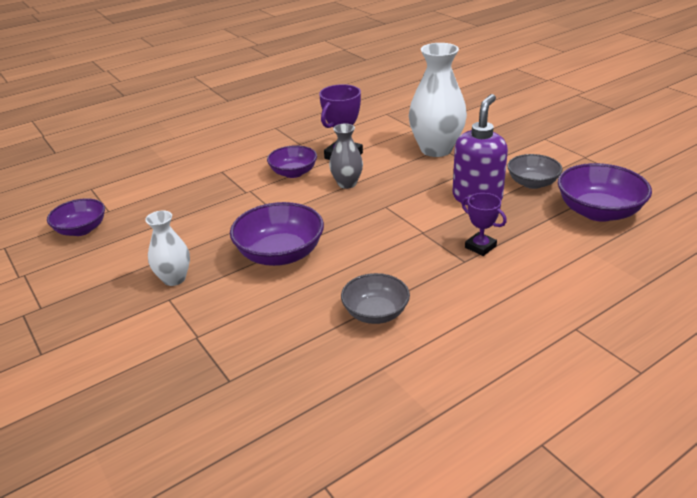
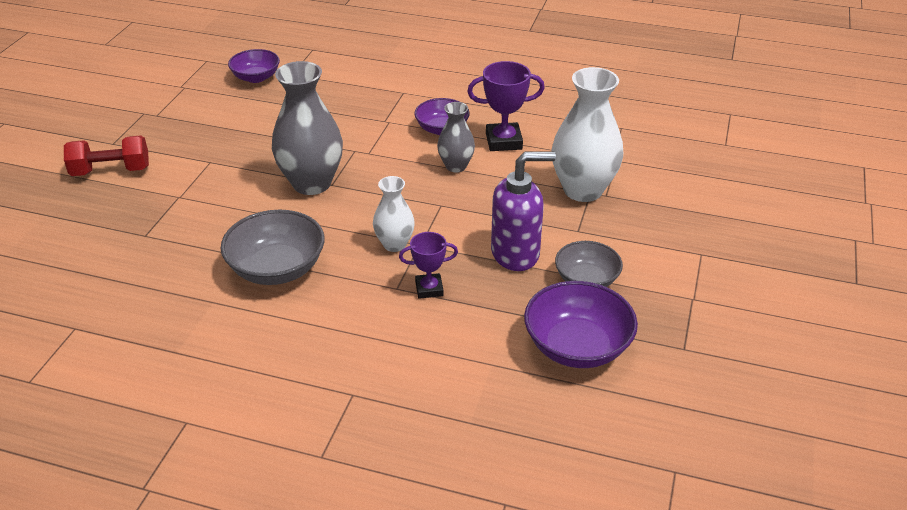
camera: 50 degrees right, 5 degrees up
white vase [145,210,190,286] -> white vase moved to [373,176,415,252]
purple bowl [230,202,324,266] -> grey vase [272,61,343,195]
grey bowl [341,273,410,324] -> grey bowl [221,210,325,285], size x1.54
purple trophy [462,193,507,256] -> purple trophy turned 75 degrees clockwise [399,232,458,299]
none -> red dumbbell [64,135,149,176]

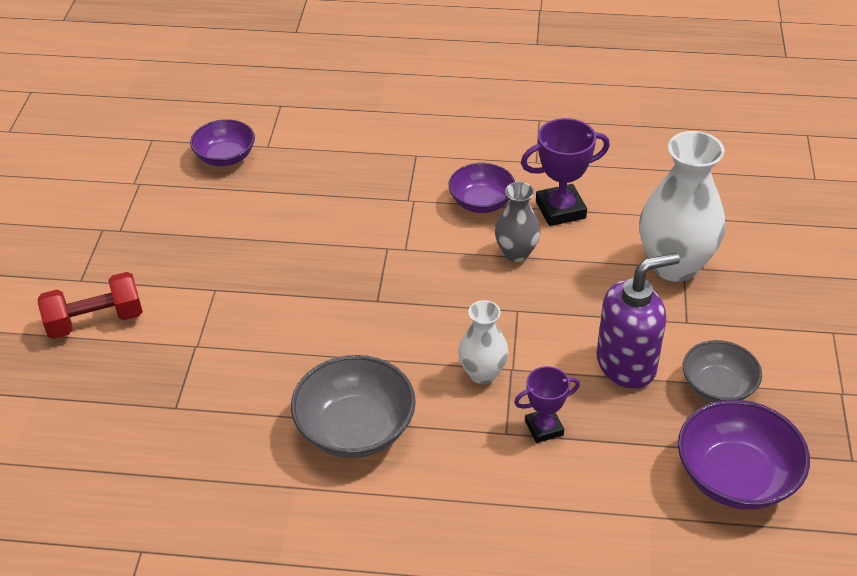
camera: 10 degrees left, 5 degrees up
grey vase [272,61,343,195] -> none

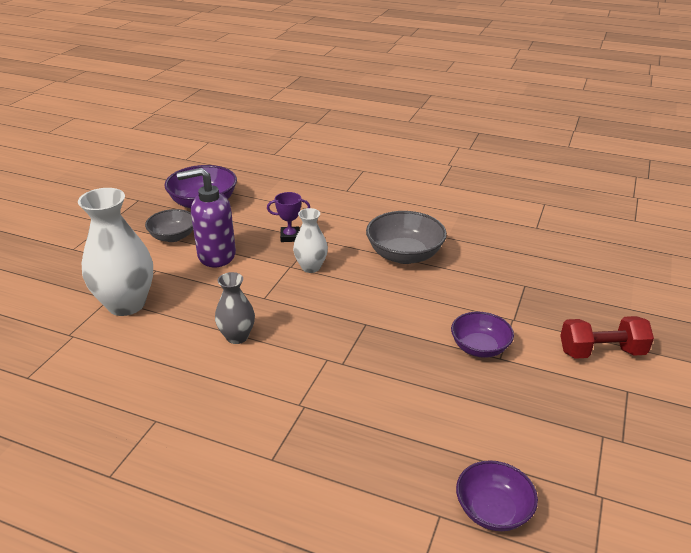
camera: 165 degrees left, 10 degrees down
purple bowl [448,163,515,213] -> purple bowl moved to [451,312,514,358]
purple trophy [521,118,610,226] -> none

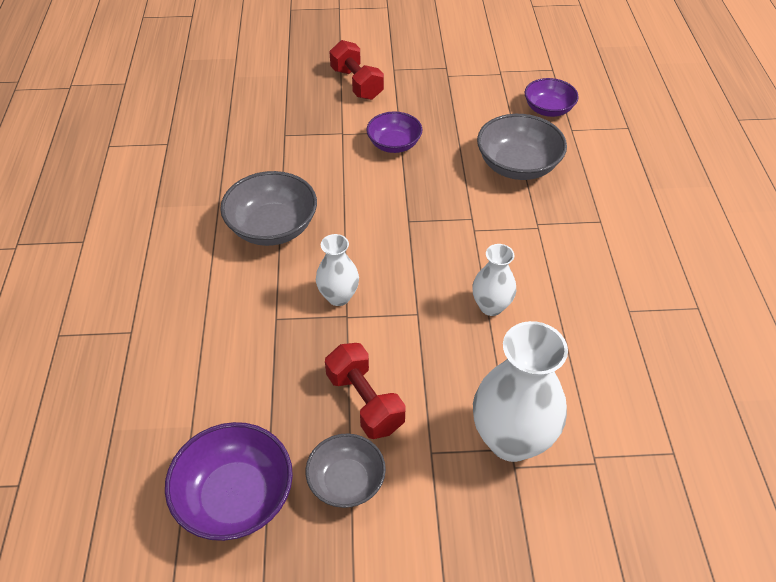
camera: 115 degrees left, 15 degrees up
purple soap dispenser [177,168,236,267] -> red dumbbell [325,343,406,439]
grey vase [215,272,255,344] -> white vase [472,244,516,316]
purple trophy [267,192,310,242] -> none
none -> grey bowl [477,114,567,180]

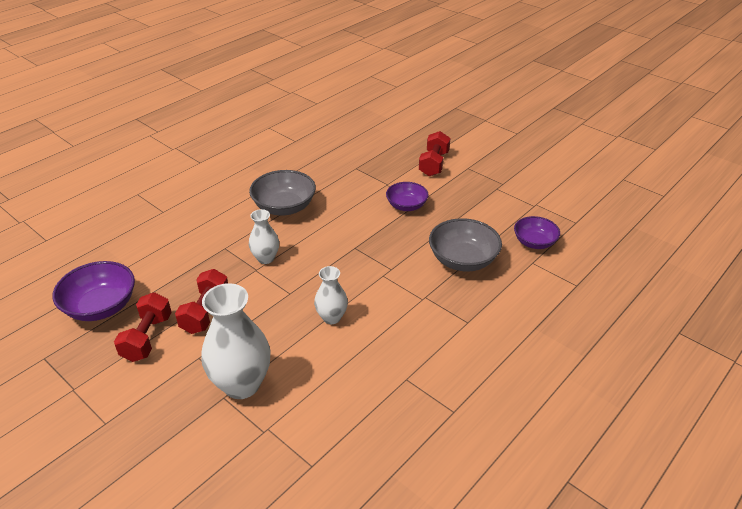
camera: 45 degrees right, 10 degrees down
grey bowl [306,434,386,508] -> red dumbbell [114,292,172,362]

